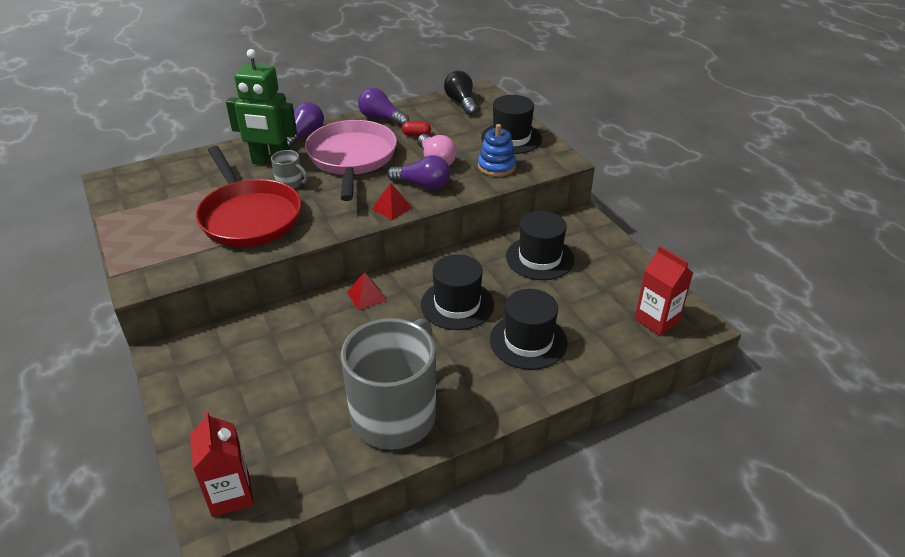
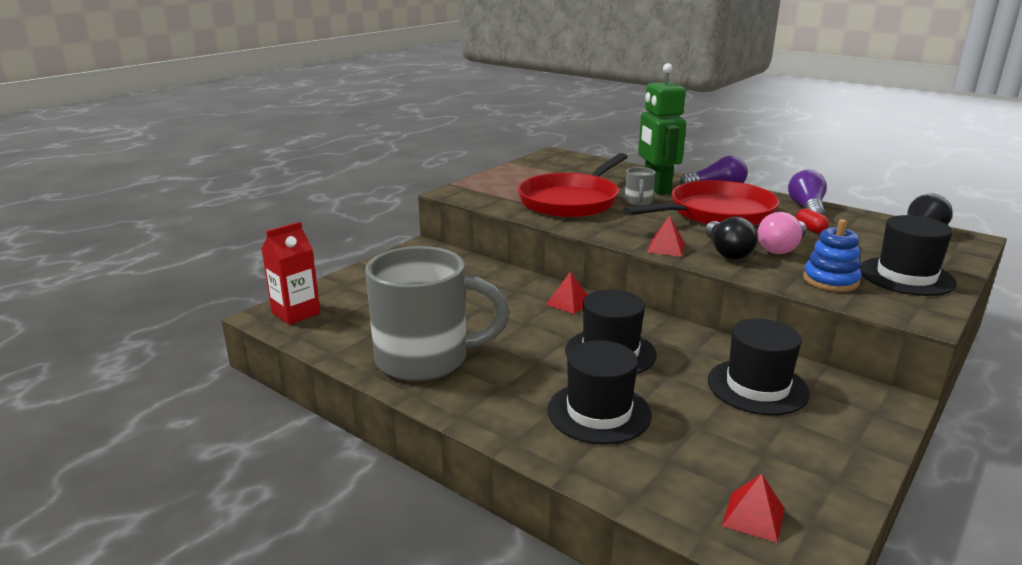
camera: 65 degrees right, 15 degrees down
pink pan [305,120,397,201] -> red pan [623,180,779,225]
purple light bulb [387,155,450,190] -> black light bulb [705,217,758,260]
red carton [634,246,693,336] -> red pyramid [722,474,784,543]

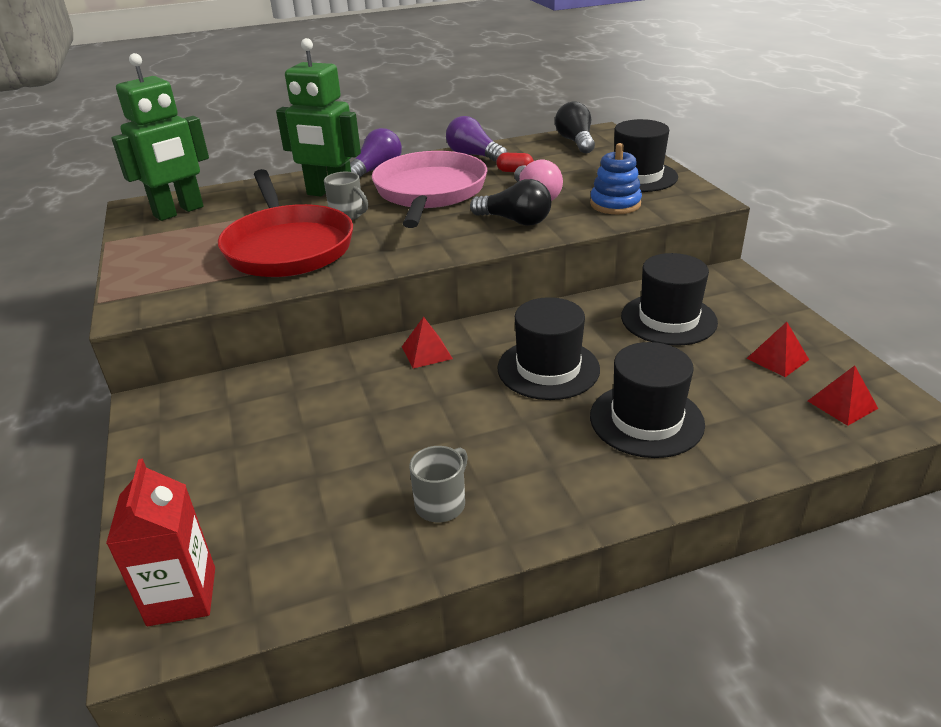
camera: 55 degrees left, 10 degrees up
grey mug [365,246,509,381] -> grey mug [409,446,468,522], size x0.40
red pan [623,180,779,225] -> pink pan [372,151,488,228]
red pyramid [647,215,685,257] -> red pyramid moved to [746,322,809,377]
none -> green robot [111,53,209,221]

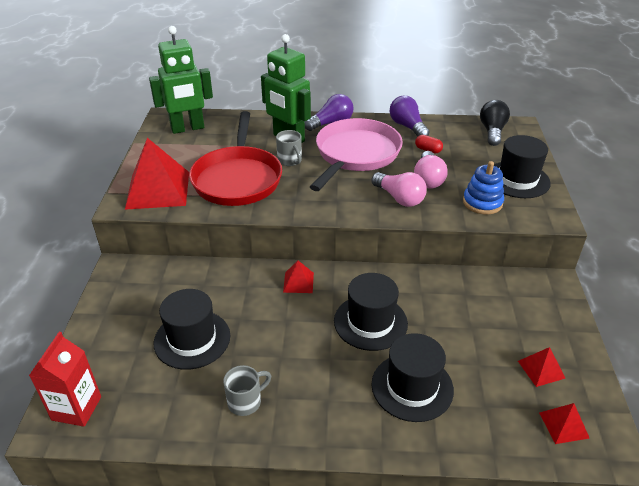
camera: 20 degrees right, 5 degrees up
black light bulb [470,179,551,226] -> pink light bulb [371,172,427,207]
black hat [621,253,718,346] -> black hat moved to [154,289,230,370]
none -> red pyramid [125,138,189,210]

